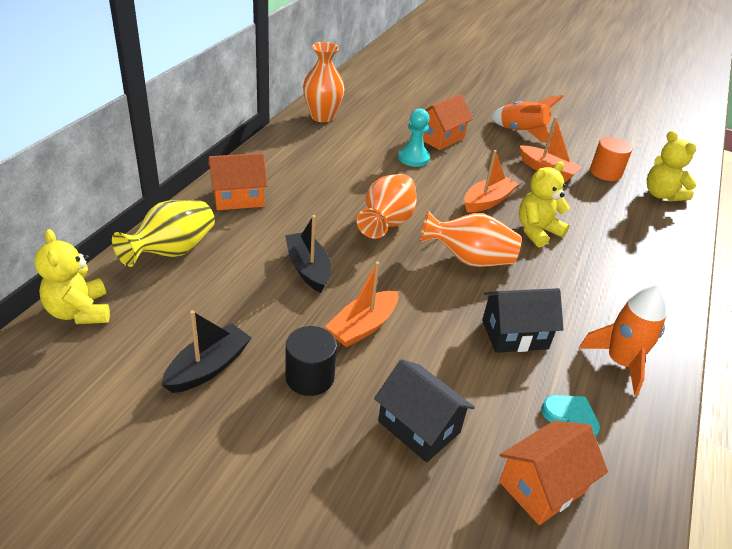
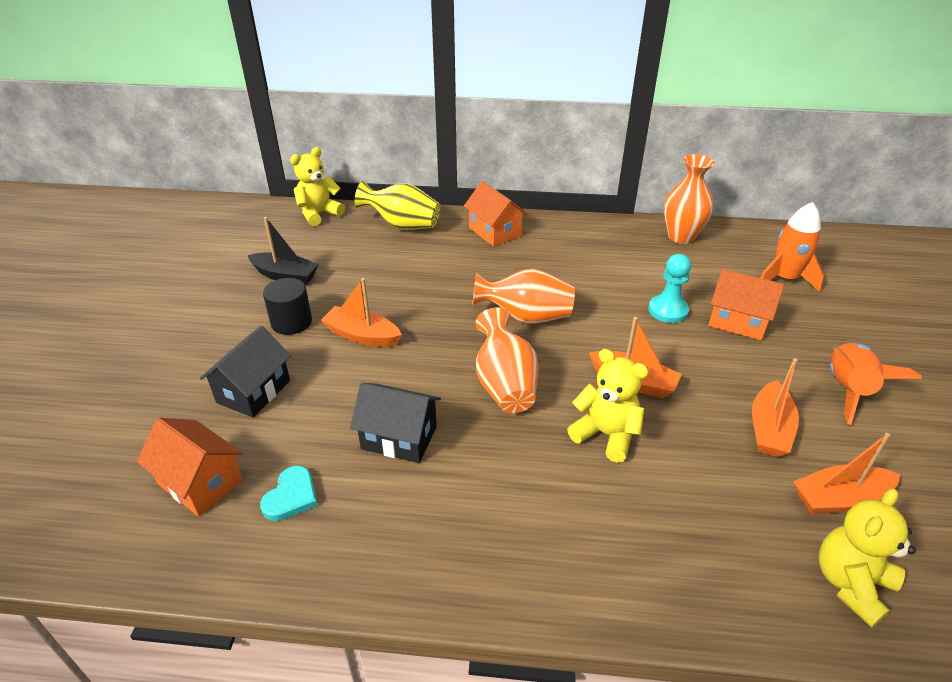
camera: 75 degrees right, 0 degrees up
black boat [285,215,331,293] -> none
black house [482,288,564,353] -> black house turned 45 degrees counterclockwise [350,383,441,463]
orange rocket [579,285,667,396] -> orange rocket moved to [761,202,824,292]
orange cylinder [590,137,632,181] -> orange boat [793,433,900,514]

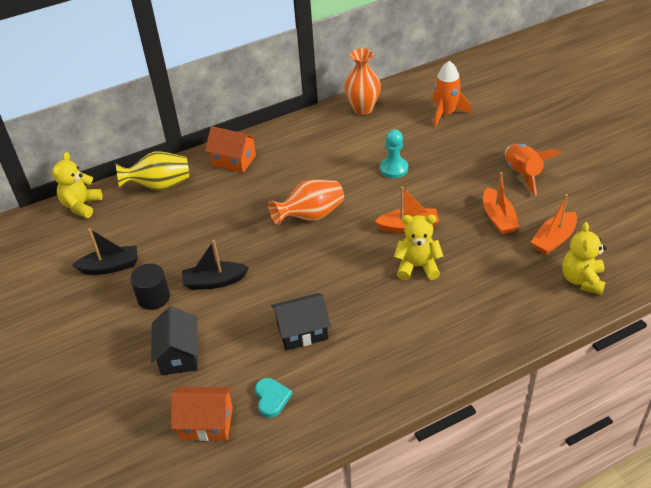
camera: 30 degrees left, 5 degrees up
orange boat [321,278,402,347] -> black boat [182,240,249,290]
orange vase [475,307,539,413] -> none
orange house [708,269,784,340] -> none

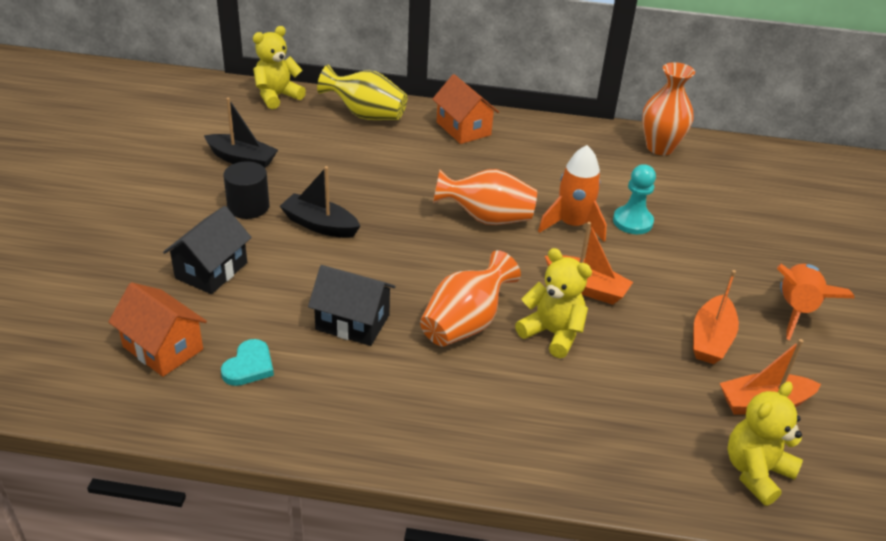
camera: 30 degrees right, 5 degrees down
orange rocket [432,61,471,127] -> orange rocket moved to [538,145,607,242]
none -> orange vase [420,250,521,346]

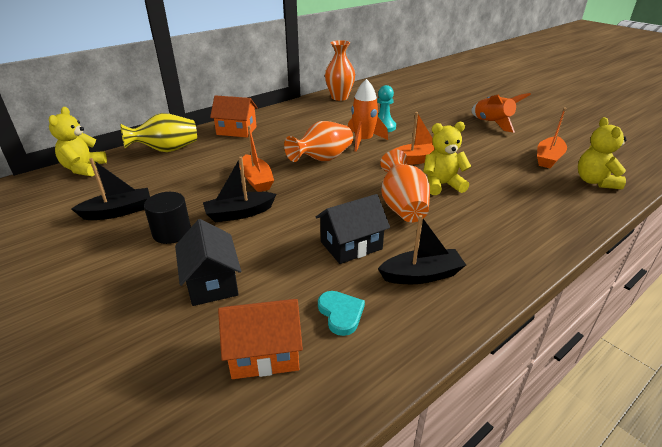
camera: 45 degrees left, 5 degrees down
orange boat [693,270,739,364] -> orange boat moved to [240,126,274,192]
none -> black boat [378,215,466,284]

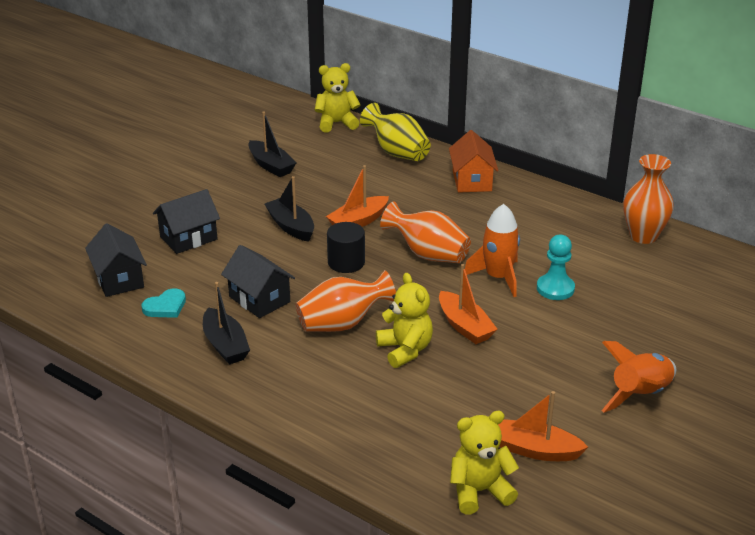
camera: 75 degrees right, 0 degrees up
black cylinder [144,192,191,244] -> black cylinder moved to [327,222,365,273]
orange house [218,299,303,379] -> black house [85,223,147,297]

